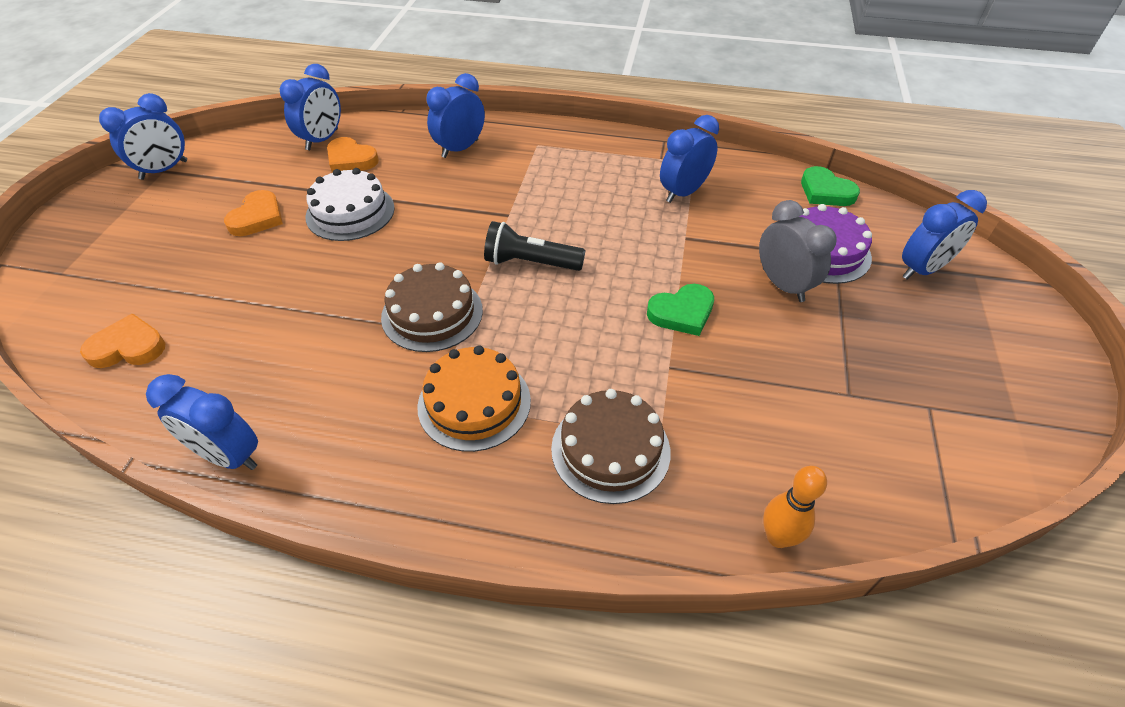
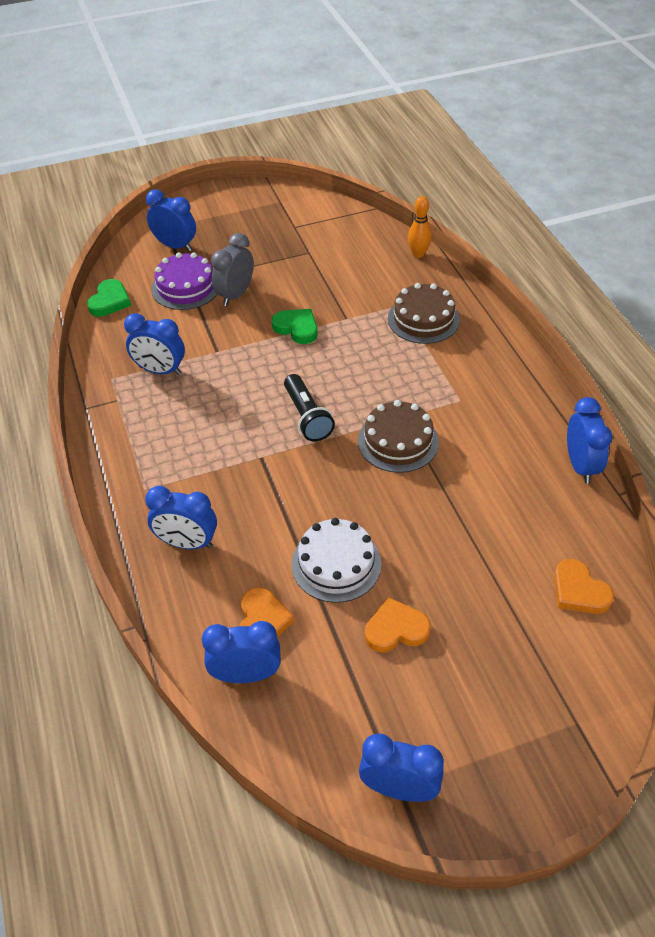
camera: 120 degrees left, 0 degrees up
orange cake [417,345,531,452] -> none

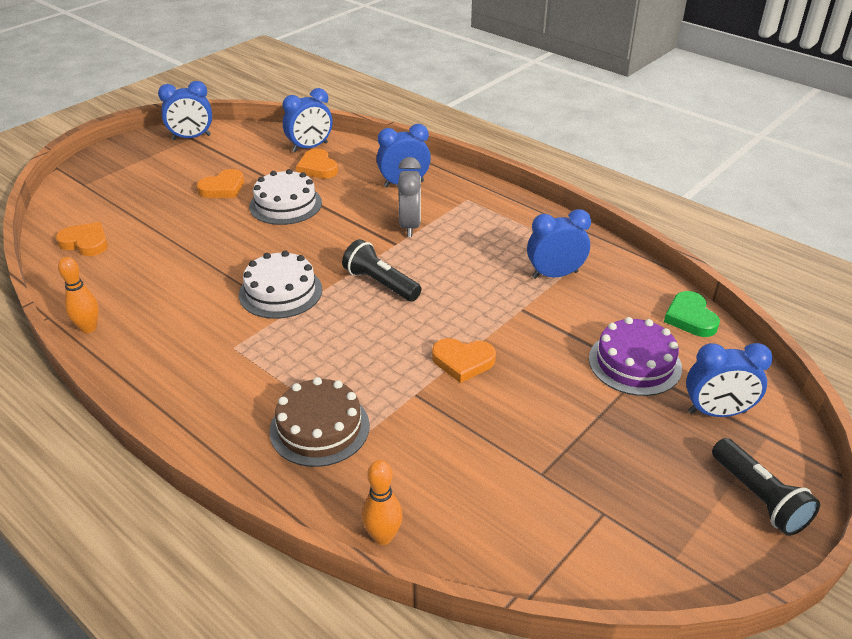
camera: 150 degrees right, 10 degrees down
grey clock [211,233,254,306] -> grey clock moved to [397,157,421,237]
green heart [272,309,317,344] -> orange heart [432,338,496,383]
brown cake [358,400,439,473] -> white cake [239,251,323,319]
blue clock [567,397,612,484] -> orange bowling pin [58,257,99,333]
none -> black flashlight [712,438,820,536]

